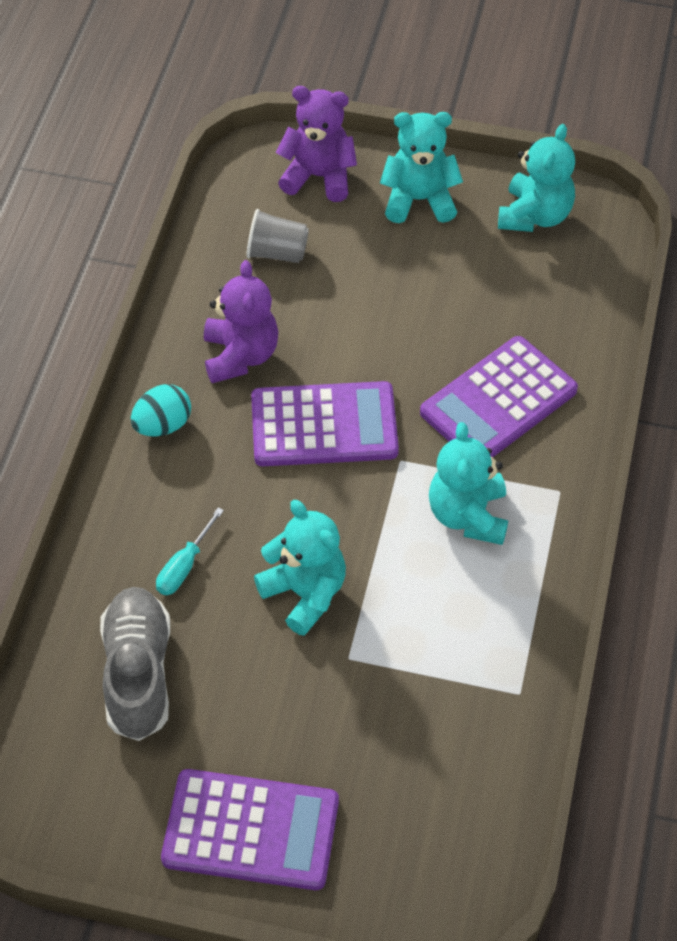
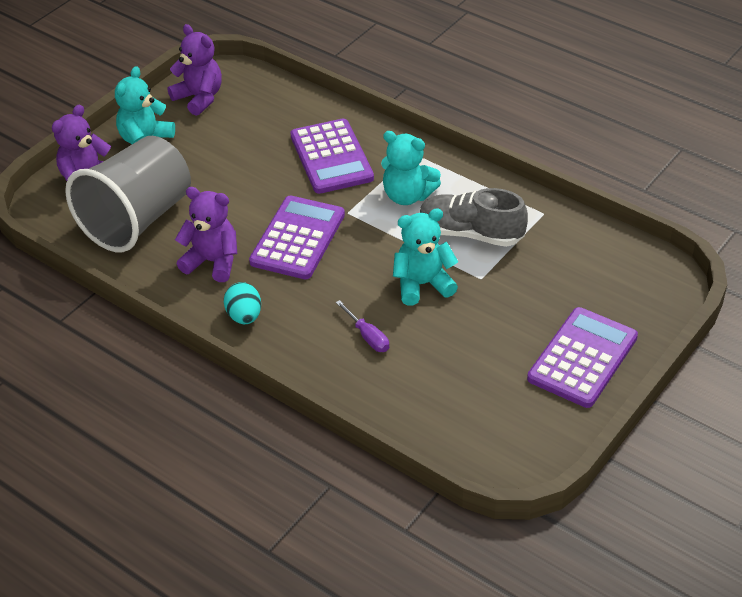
camera: 65 degrees left, 10 degrees down
grey shoe [100,587,170,741] -> grey shoe moved to [420,188,528,247]
turquoise screwdriver [156,508,224,595] -> purple screwdriver [336,300,389,352]
grey cup [246,209,309,263] -> grey cup [65,136,191,252], size x2.40
turquoise teddy bear [498,124,575,232] -> purple teddy bear [167,24,222,116]

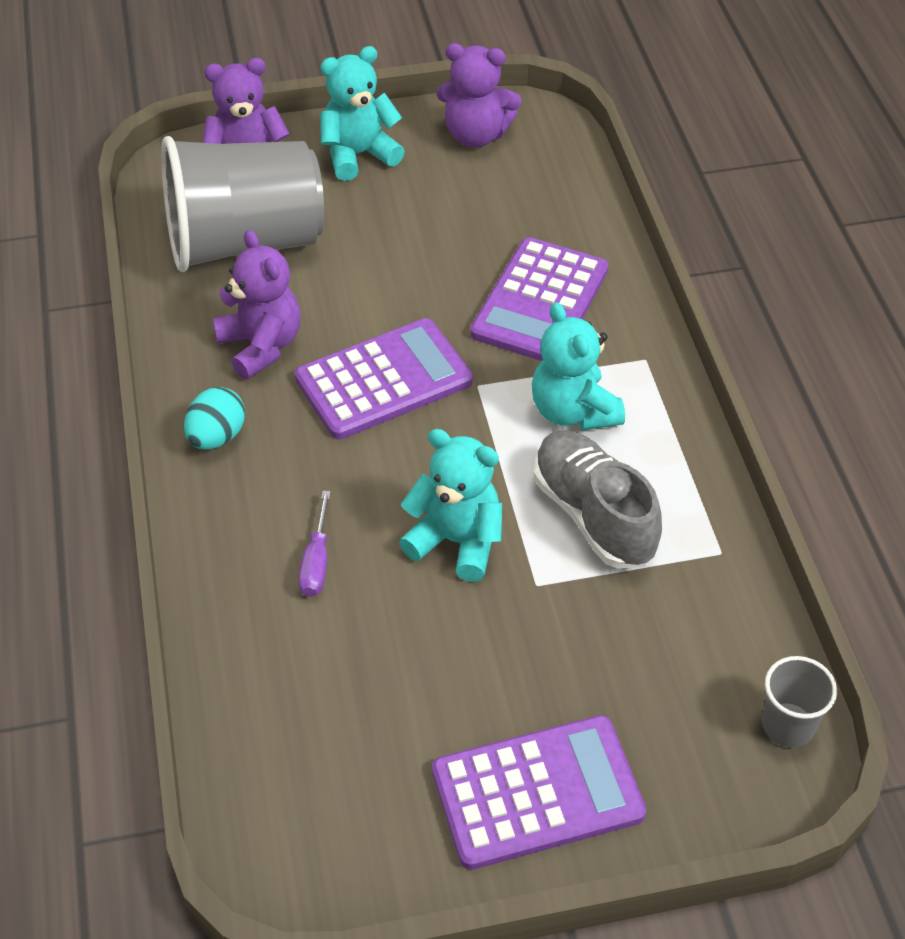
camera: 40 degrees right, 5 degrees up
purple teddy bear [167,24,222,116] -> purple teddy bear turned 105 degrees clockwise [436,43,521,147]
none -> grey cup [762,656,837,747]

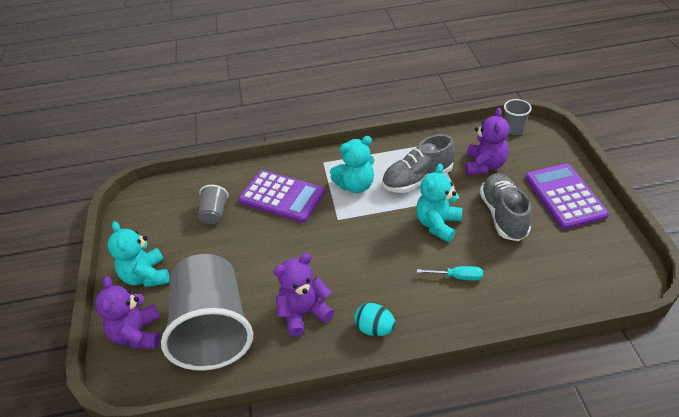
camera: 85 degrees left, 5 degrees down
purple calculator [295,318,473,439] -> none
purple screwdriver [298,491,331,597] -> turquoise screwdriver [417,266,483,281]
purple teddy bear [436,43,521,147] -> purple teddy bear moved to [465,108,510,175]
none -> grey cup [198,185,228,224]
none -> grey shoe [480,173,532,241]

